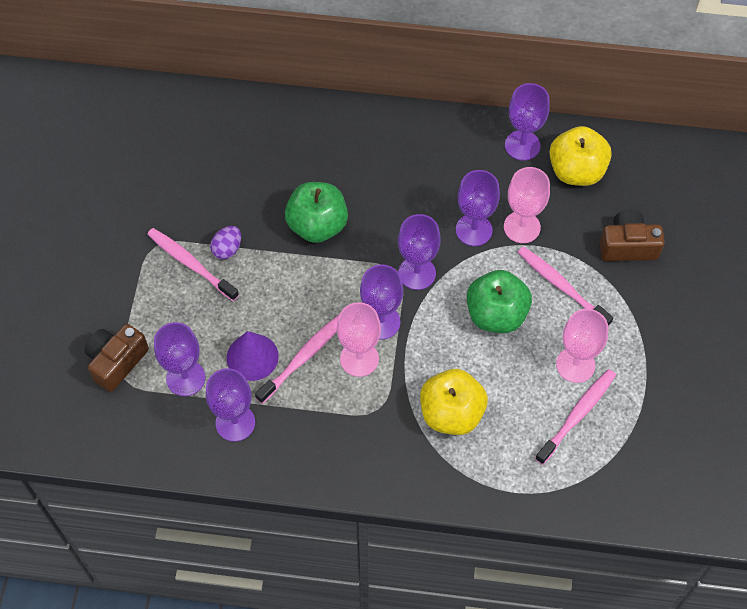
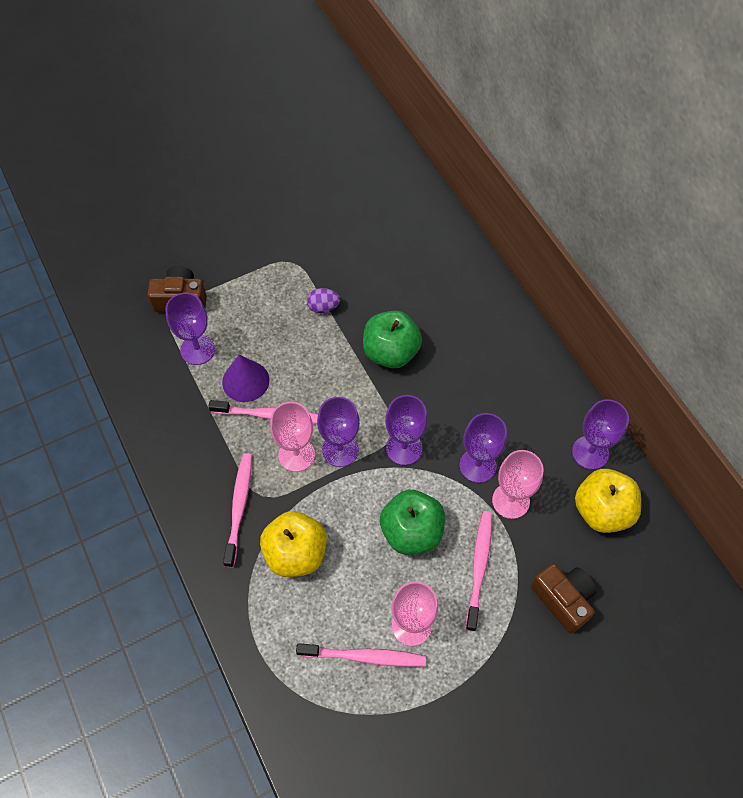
camera: 55 degrees right, 0 degrees up
pink toothbrush [147,228,239,301] -> pink toothbrush moved to [223,453,252,567]
purple goblet [206,368,255,442] -> none

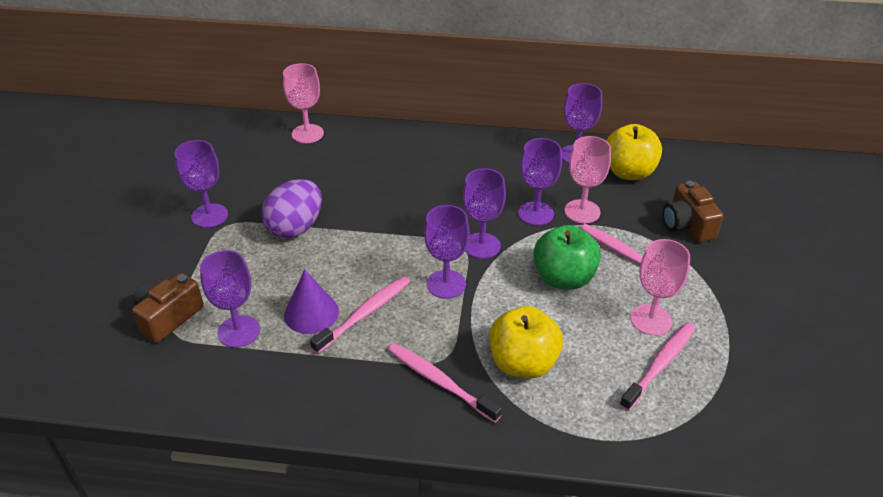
camera: 55 degrees left, 20 degrees down
pink goblet [270,402,315,472] -> pink goblet moved to [283,63,324,143]
purple egg [307,288,340,313] -> purple egg [261,179,322,238], size x1.90
green apple [363,310,422,368] -> none
brown camera [531,564,597,634] -> brown camera turned 105 degrees counterclockwise [663,181,724,242]
none -> purple goblet [175,140,228,228]

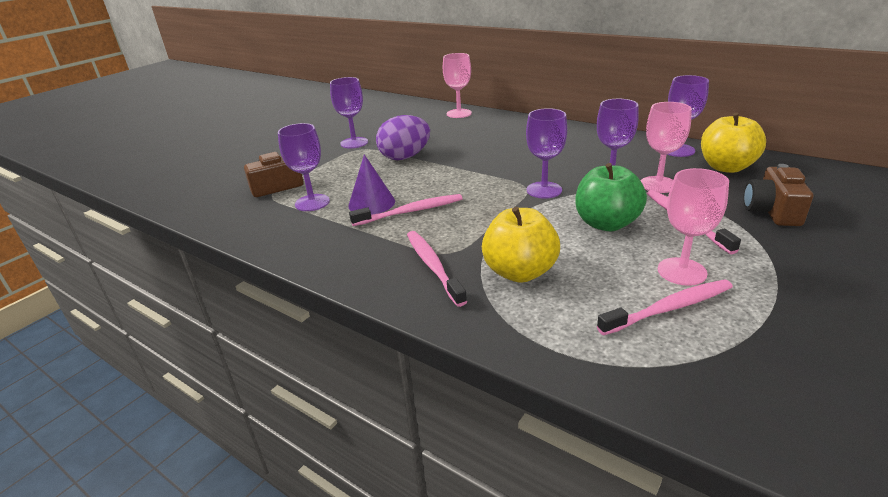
camera: 30 degrees right, 10 degrees down
purple goblet [424,205,469,299] -> none

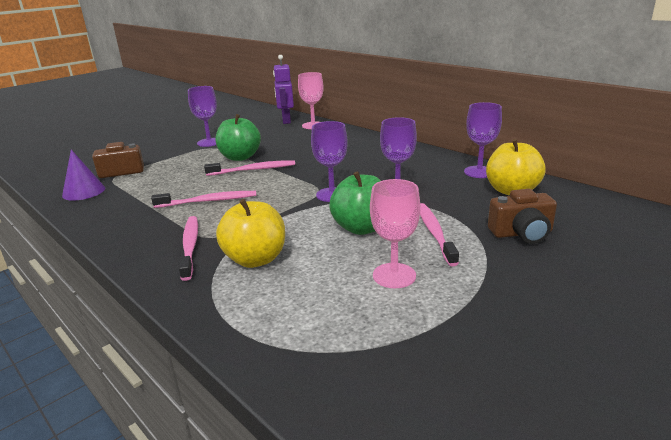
camera: 10 degrees right, 5 degrees down
purple goblet [278,123,330,211] -> none
purple cone [348,154,395,215] -> purple cone moved to [62,150,105,201]
purple egg [376,115,430,160] -> green apple [216,114,261,161]
pink toothbrush [597,279,733,335] -> pink toothbrush moved to [204,160,295,176]
pink goblet [641,102,692,193] -> none
brown camera [744,164,813,226] -> brown camera turned 120 degrees counterclockwise [488,189,557,244]
none -> purple robot [273,55,294,124]

